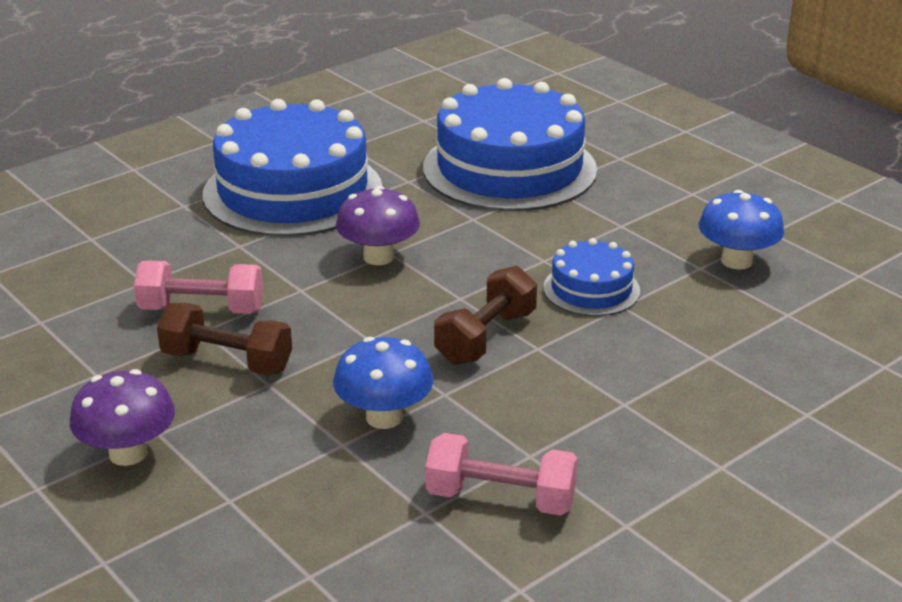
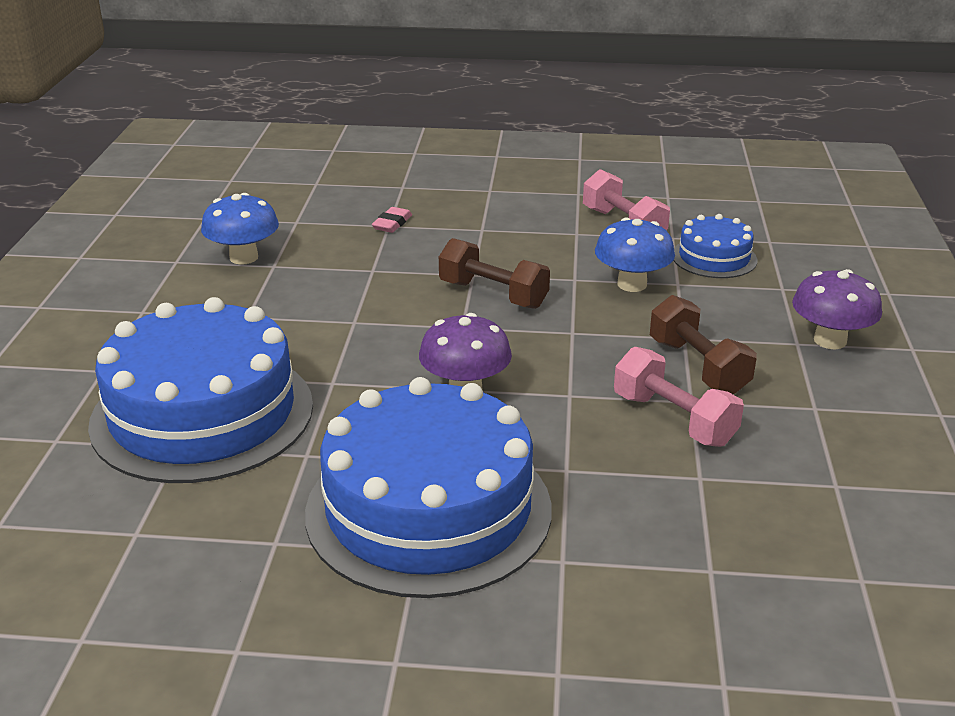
camera: 135 degrees left, 0 degrees up
brown dumbbell [434,266,537,365] -> brown dumbbell turned 45 degrees clockwise [439,238,550,309]
blue cake [543,238,640,316] -> blue cake moved to [673,214,757,278]
none -> pink eraser [372,207,412,233]

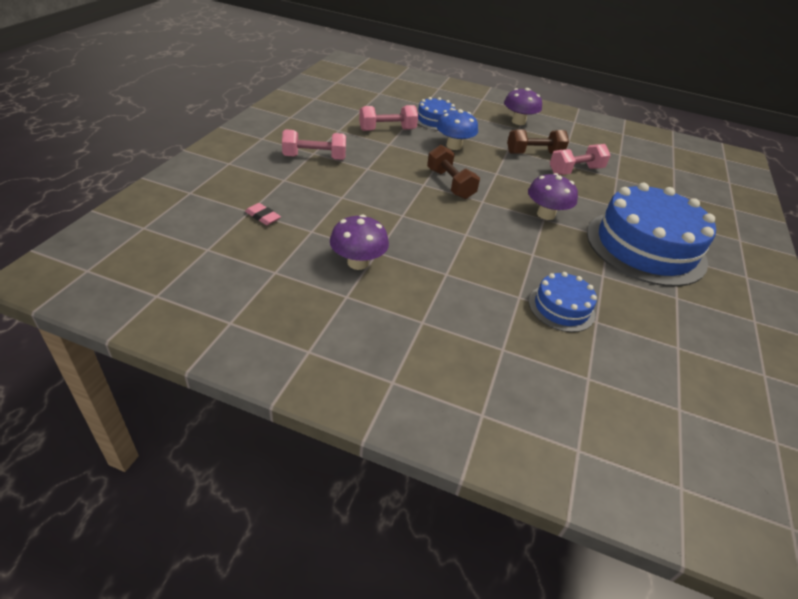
camera: 80 degrees left, 10 degrees up
blue cake [88,297,313,483] -> blue cake [529,272,597,332], size x0.48
blue mushroom [201,193,279,265] -> purple mushroom [330,215,389,270]
pink eraser [372,207,412,233] -> pink eraser moved to [245,203,281,225]
brown dumbbell [439,238,550,309] -> brown dumbbell turned 75 degrees counterclockwise [427,145,480,199]
none -> pink dumbbell [282,129,346,160]

